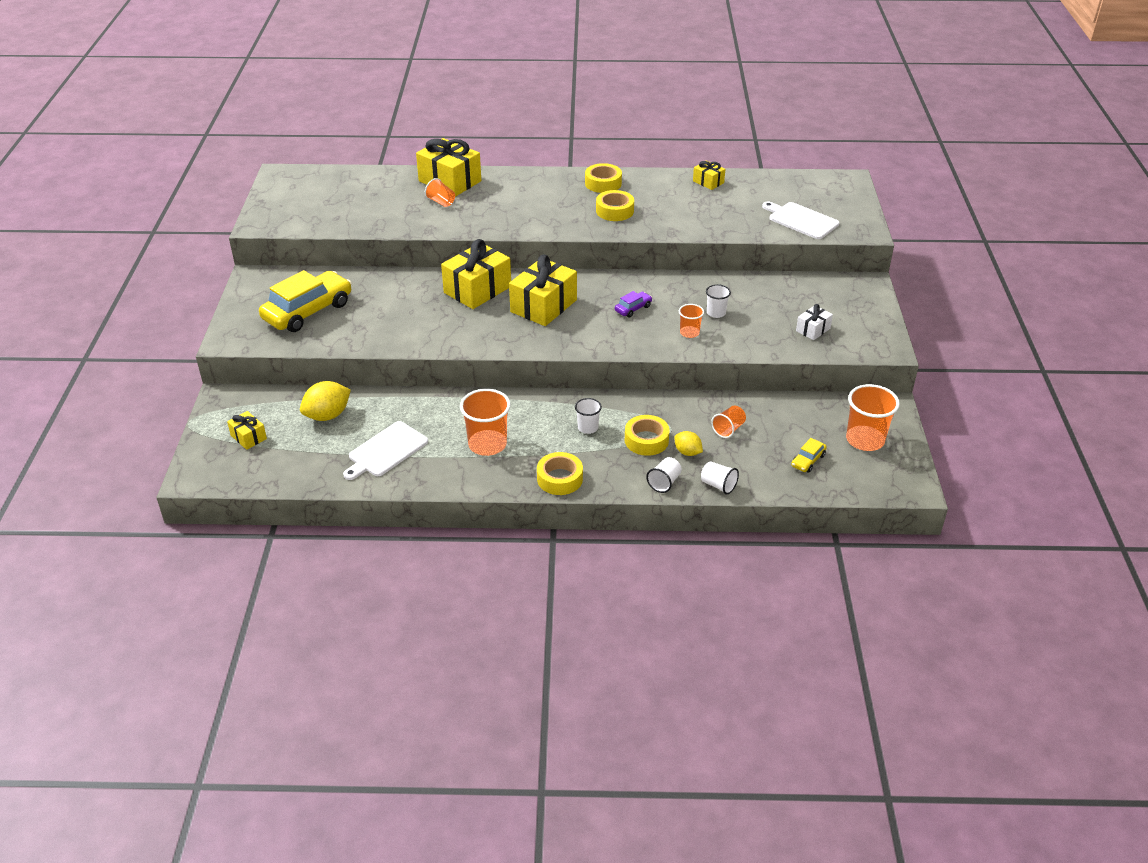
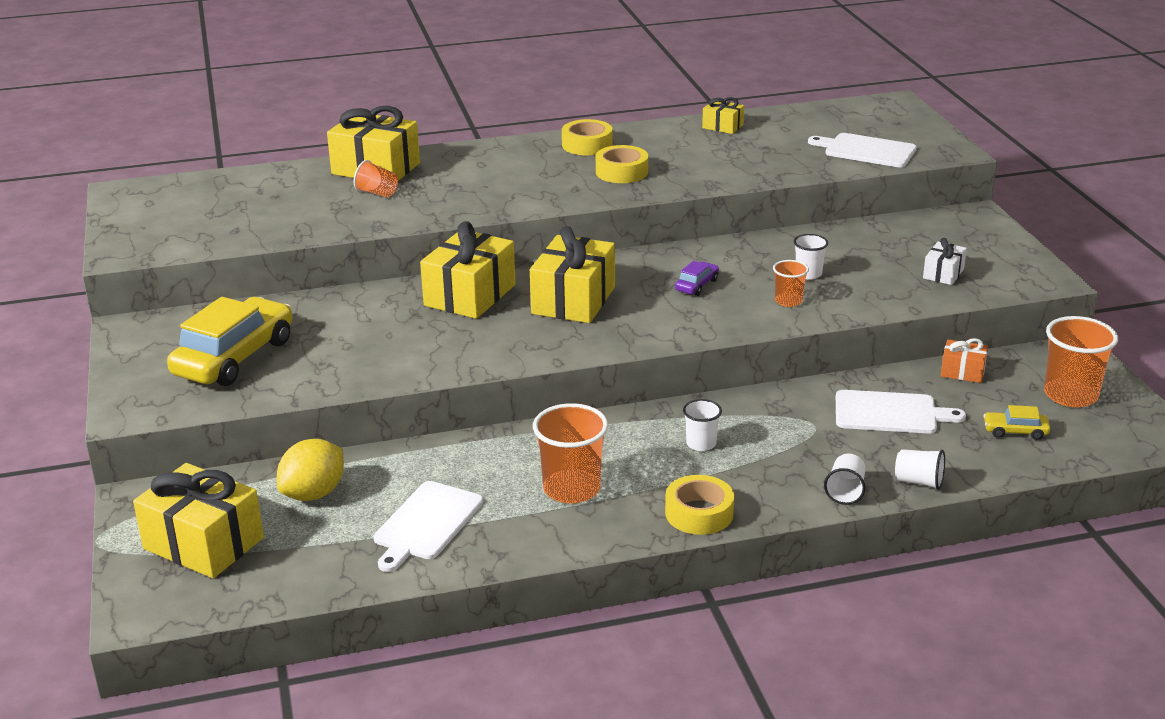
camera: 15 degrees left, 10 degrees down
yellow gift [227,411,267,450] -> yellow gift [133,463,264,578], size x2.01
yellow tape [625,415,670,456] -> none
yellow lemon [674,431,703,456] -> none
orange cup [711,406,746,438] -> white cutting board [836,390,966,434]
yellow car [791,438,827,472] -> yellow car turned 75 degrees clockwise [983,405,1050,440]
none -> orange gift [941,338,988,383]

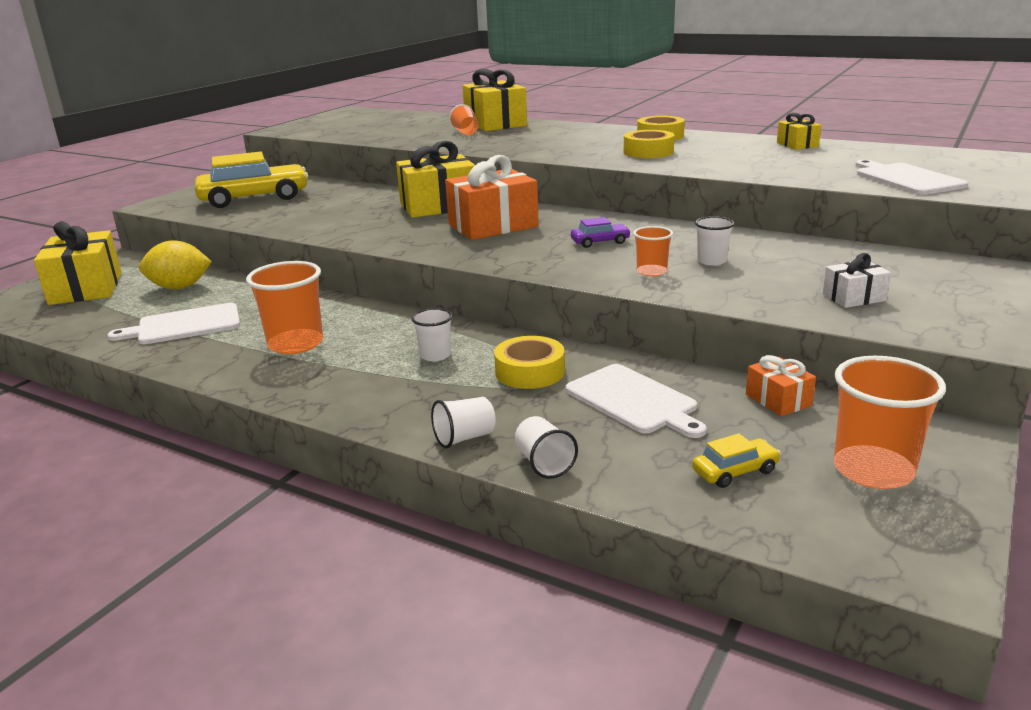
camera: 45 degrees right, 5 degrees down
yellow gift [530,226,615,323] -> orange gift [445,155,539,240]
yellow tape [665,475,734,535] -> yellow tape moved to [494,336,565,389]
yellow car [983,405,1050,440] -> yellow car turned 105 degrees clockwise [692,433,781,488]

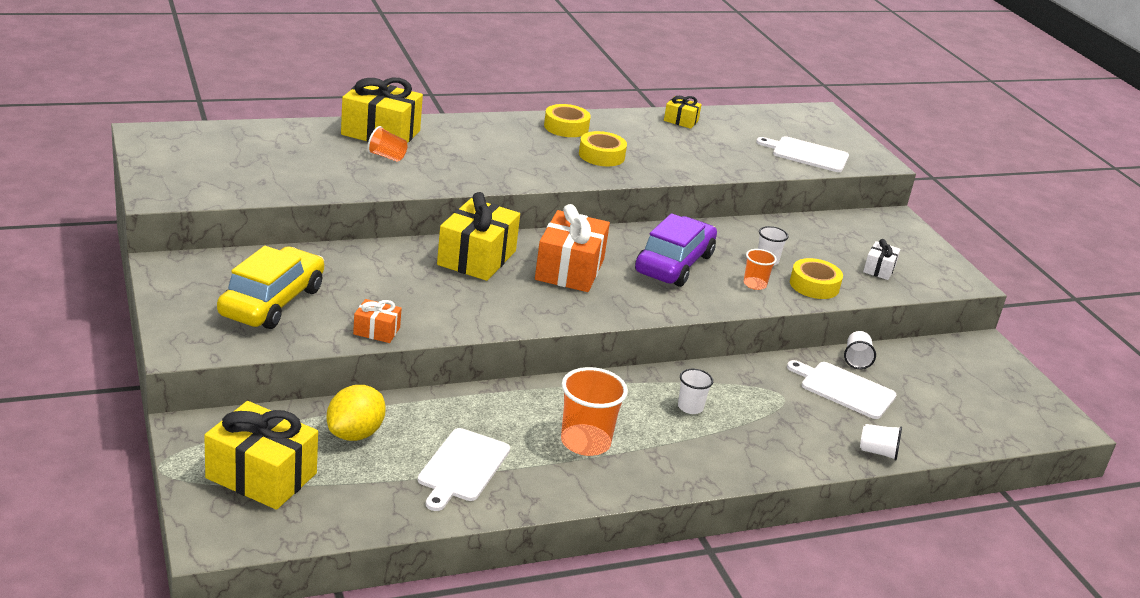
camera: 55 degrees left, 5 degrees up
white cup [431,397,496,449] -> white cup moved to [844,331,876,369]
yellow tape [494,336,565,389] -> yellow tape moved to [790,258,843,299]
white cutting board [565,364,707,438] -> white cutting board turned 150 degrees counterclockwise [787,360,897,419]
purple car [571,217,631,248] -> purple car [635,213,717,287], size x2.30
yellow car [692,433,781,488] -> none
orange gift [746,355,816,416] -> orange gift moved to [353,299,402,343]
orange cup [834,356,946,489] -> none

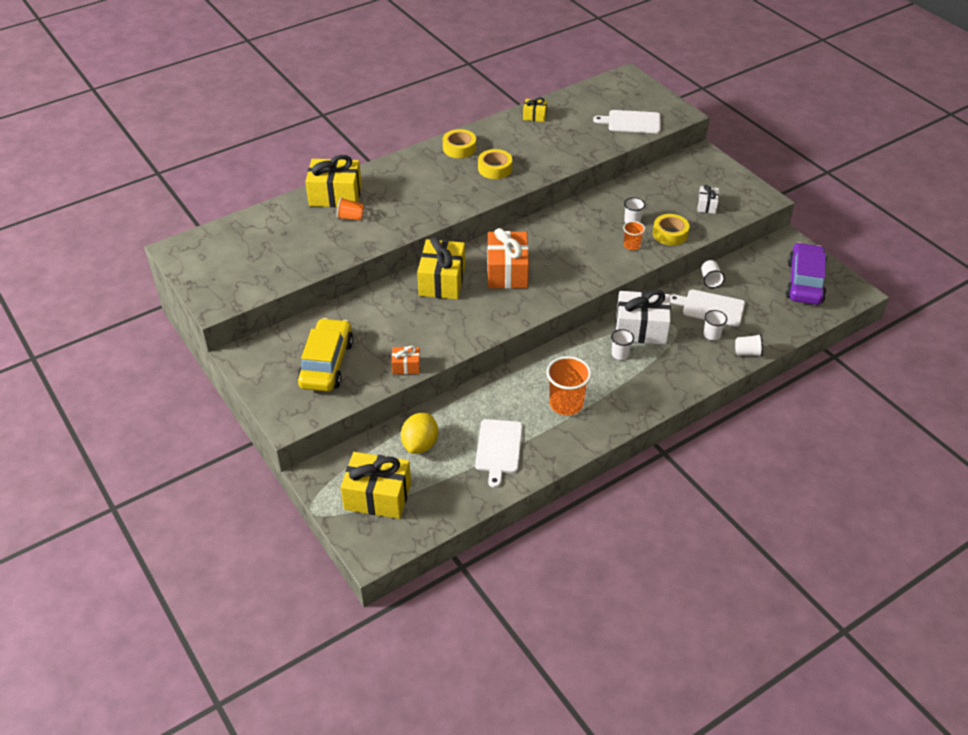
camera: 10 degrees left, 15 degrees up
purple car [635,213,717,287] -> purple car moved to [786,242,827,305]
none -> white gift [615,290,671,345]
none -> white cup [704,310,727,340]

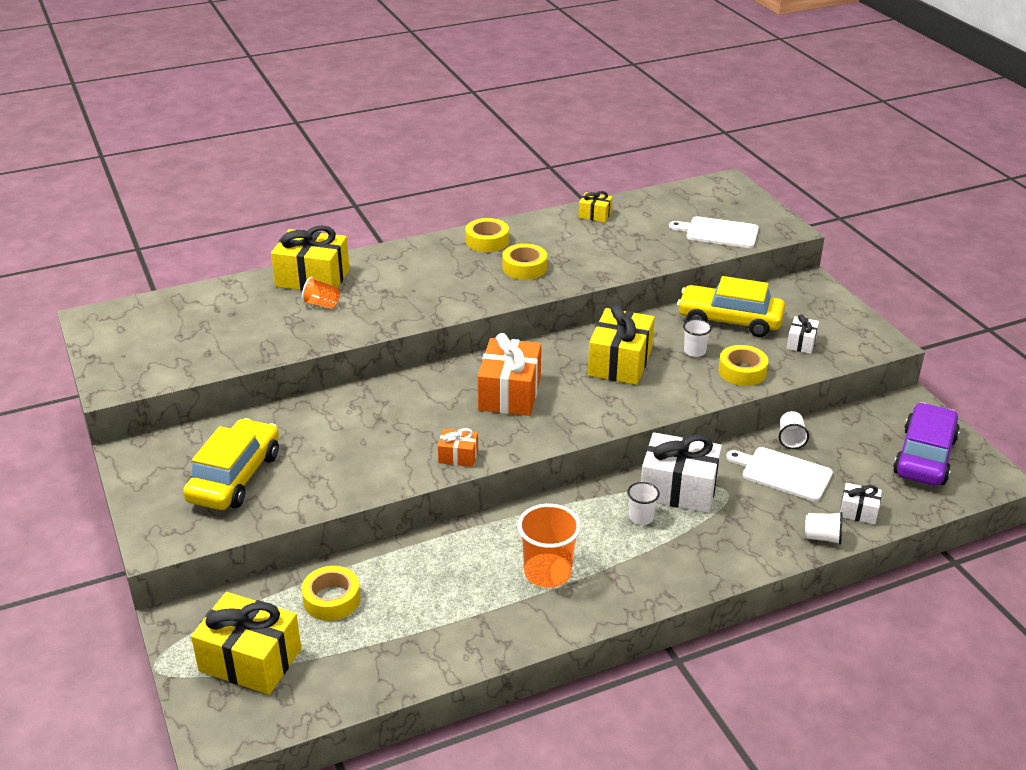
camera: 10 degrees right, 10 degrees down
orange gift [392,346,420,374] -> orange gift moved to [438,428,478,467]
yellow lemon [401,413,438,454] -> yellow tape [301,566,360,621]
yellow gift [417,237,465,299] -> yellow gift moved to [588,303,655,385]
white cutting board [475,419,523,488] -> none
orange cup [623,221,645,250] -> none
white cup [704,310,727,340] -> none
none -> yellow car [677,276,785,337]
none -> white gift [840,483,882,524]

